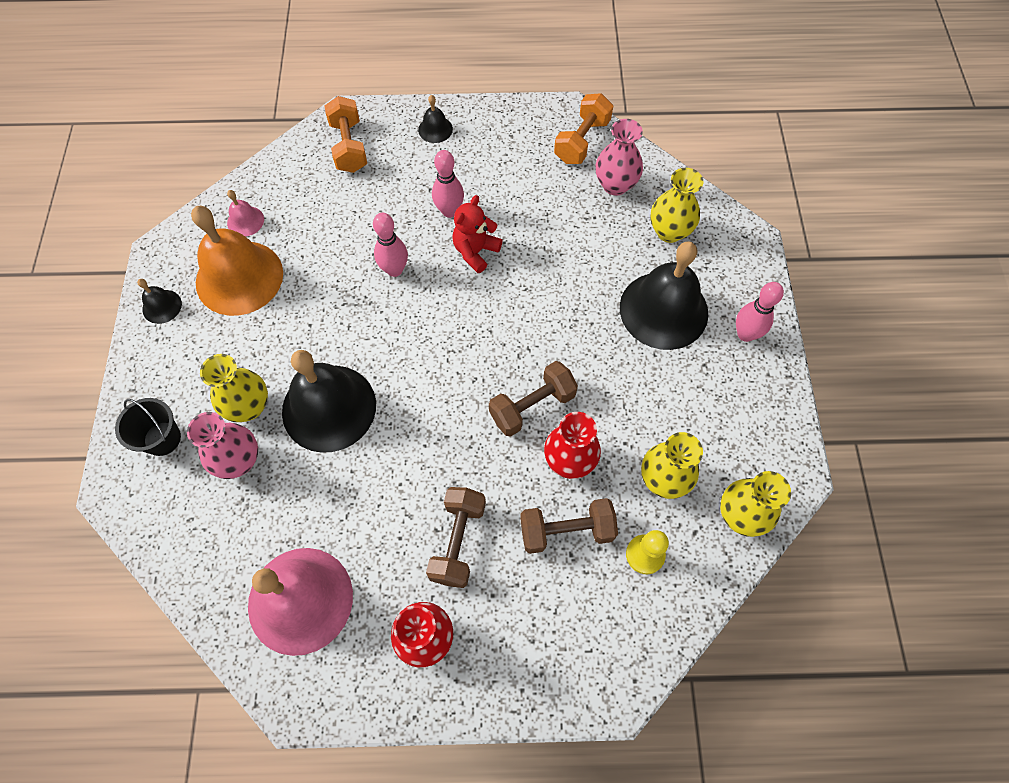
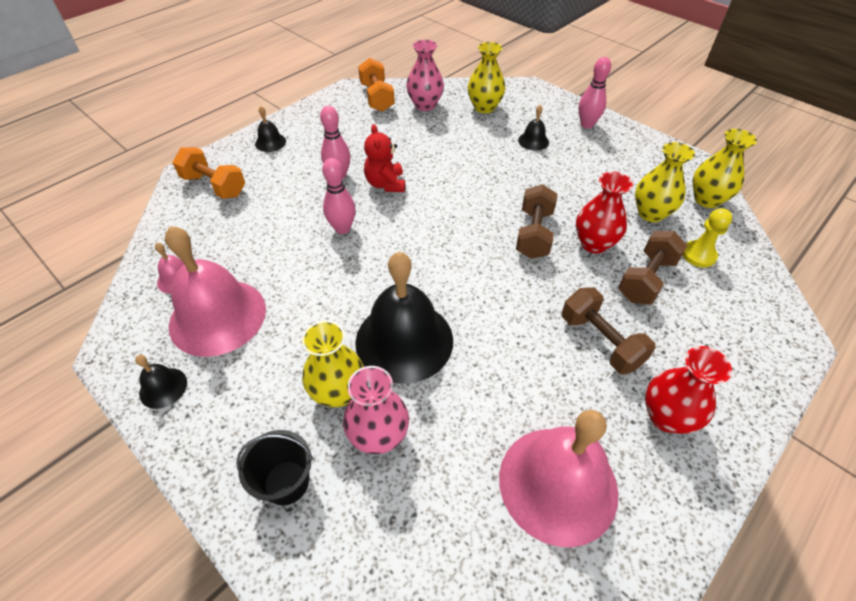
camera: 45 degrees left, 15 degrees down
orange bell [191,206,283,316] -> pink bell [165,226,266,357]
black bell [620,241,708,350] -> black bell [518,105,549,151], size x0.44

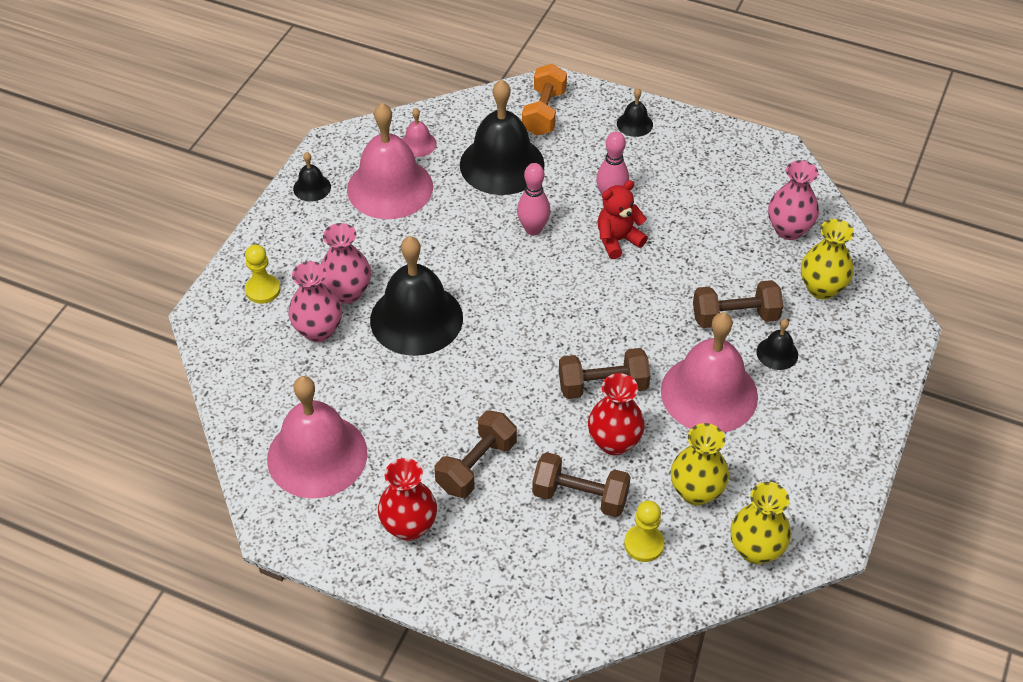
camera: 70 degrees right, 0 degrees up
black bucket [236,430,313,505] -> yellow pawn [245,245,280,304]
yellow vase [302,321,364,407] -> pink vase [321,223,371,304]
orange dumbbell [358,58,395,112] -> none
pink bowling pin [579,57,611,129] -> none
none -> black bell [460,79,545,195]
none -> pink bell [661,312,758,433]
none -> brown dumbbell [693,280,783,328]

